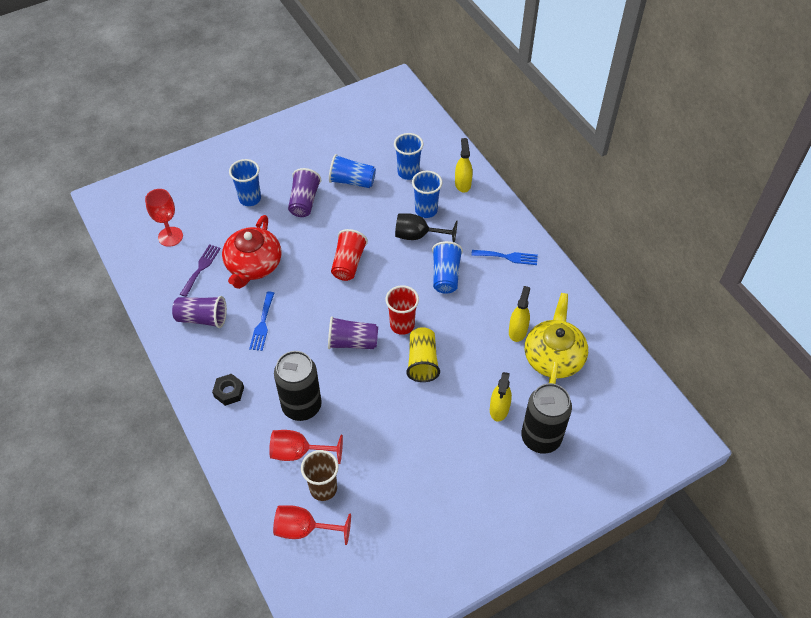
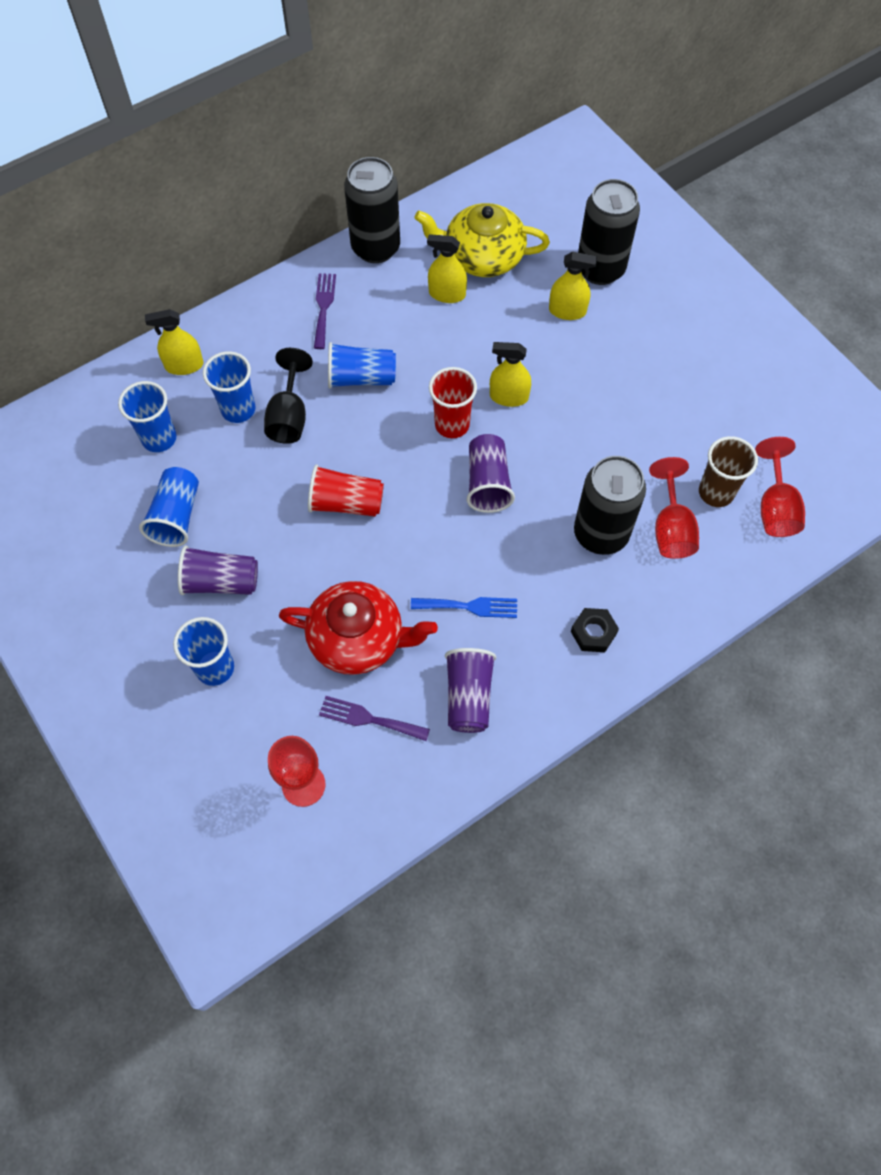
camera: 95 degrees left, 10 degrees up
yellow cup [406,327,440,382] -> yellow spray bottle [490,342,531,407]
blue fork [471,250,538,265] -> purple fork [314,273,336,349]
none -> black can [344,157,400,263]

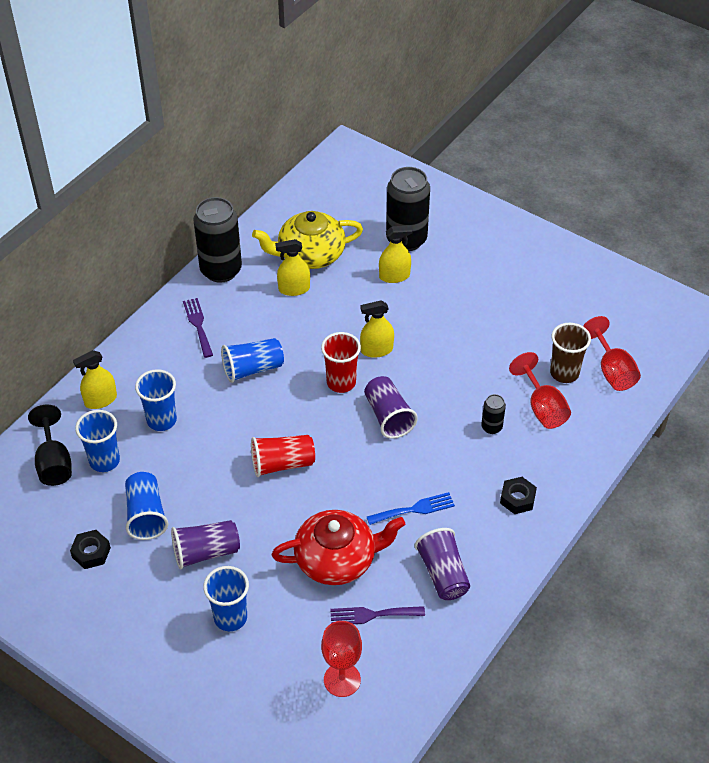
camera: 20 degrees left, 15 degrees down
black goblet [264,348,313,444] -> black goblet moved to [28,405,72,486]
black can [574,456,646,555] -> black can [481,394,506,434], size x0.46
none -> black nut [70,530,111,569]

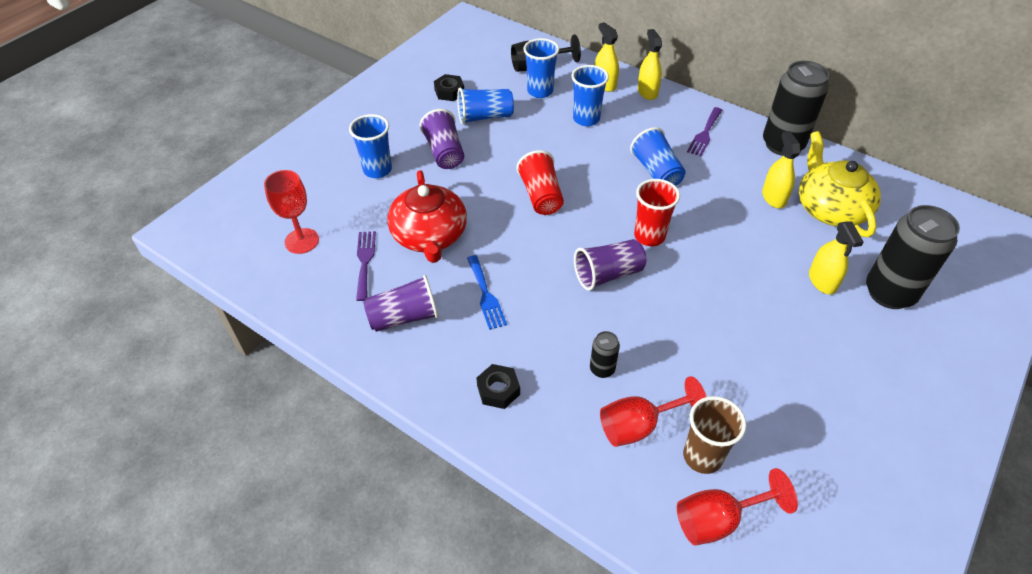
camera: 90 degrees right, 0 degrees up
purple fork [183,298,213,358] -> purple fork turned 135 degrees clockwise [687,107,722,156]
yellow spray bottle [360,300,394,358] -> yellow spray bottle moved to [638,29,662,100]

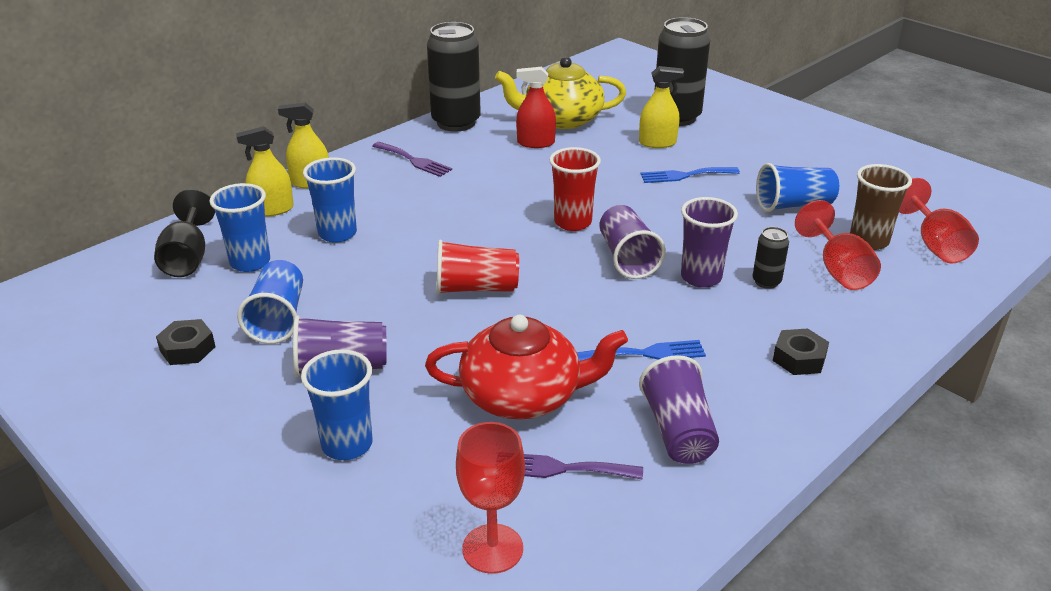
camera: 80 degrees left, 15 degrees down
blue cup [630,127,685,186] -> blue cup moved to [756,163,839,212]
yellow spray bottle [762,131,801,208] -> red spray bottle [516,67,556,148]
none -> blue fork [640,167,740,183]
none -> purple cup [681,197,738,288]

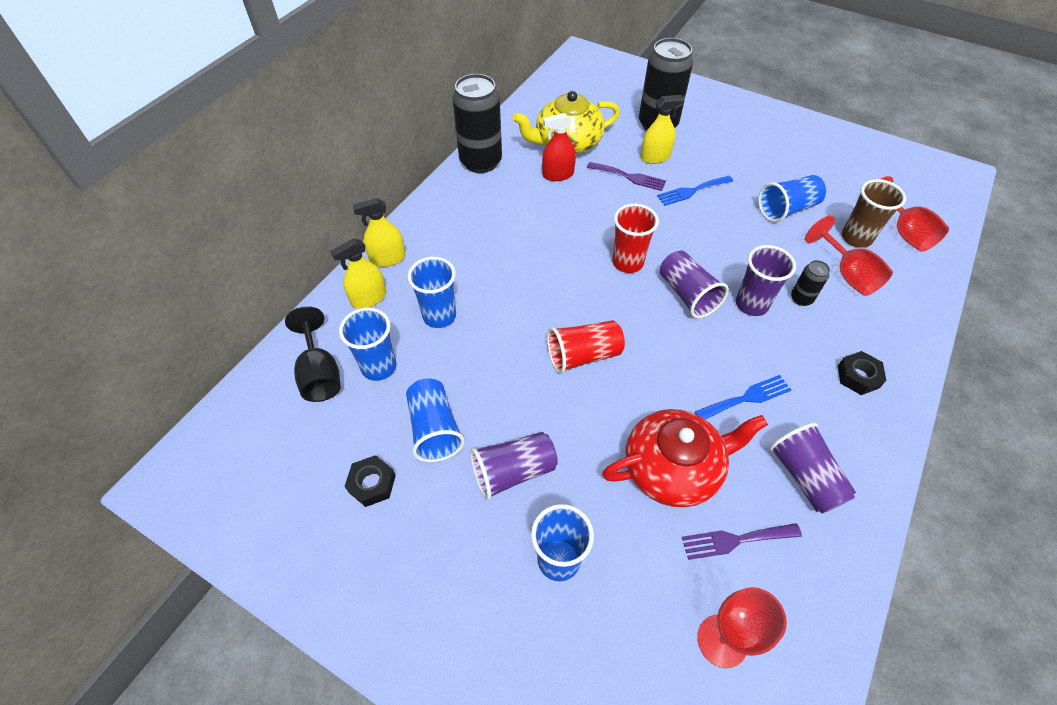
camera: 15 degrees left, 20 degrees up
purple fork [372,142,452,177] -> purple fork moved to [587,162,666,191]

